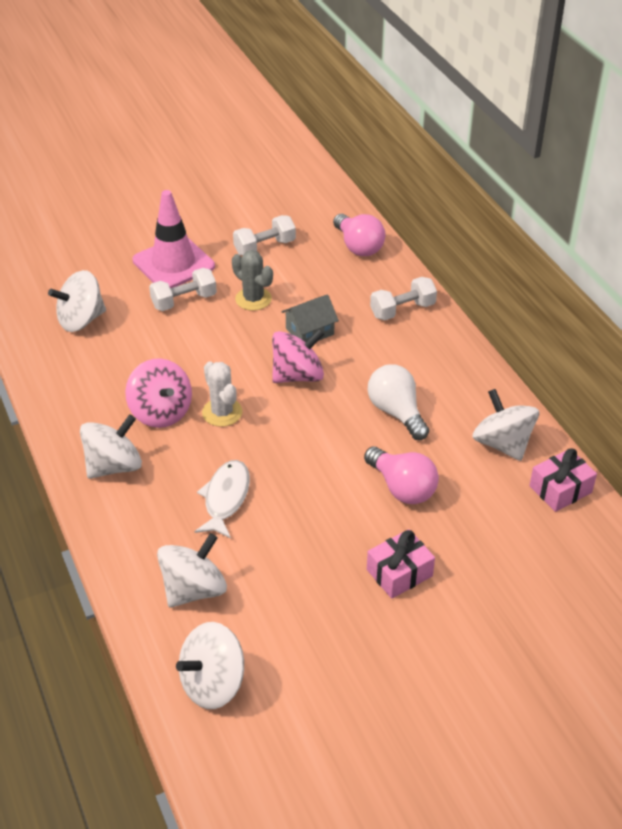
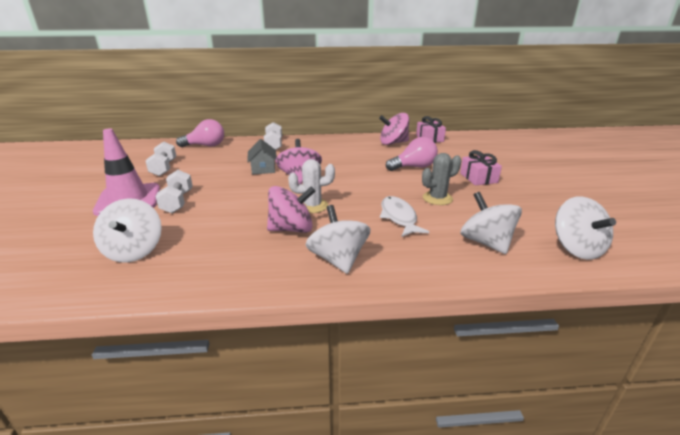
camera: 70 degrees left, 15 degrees down
white fish [194,460,250,539] -> white fish turned 45 degrees clockwise [380,196,429,237]
grey cactus [232,250,273,311] -> grey cactus moved to [422,153,461,205]
white light bulb [367,364,429,440] -> none
white spinning top [472,389,539,461] -> pink spinning top [379,113,409,145]

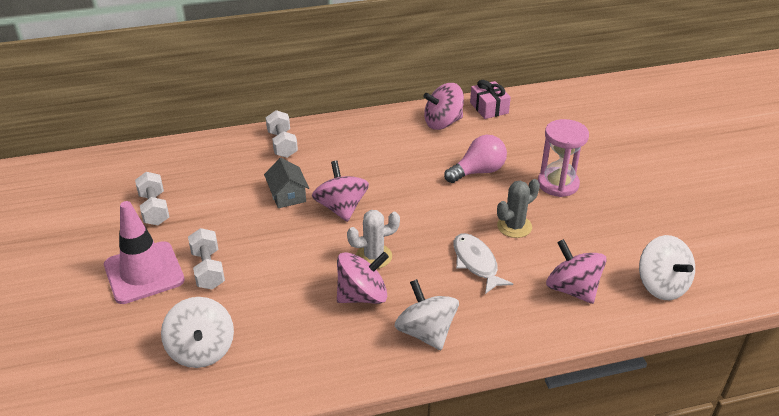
camera: 10 degrees left, 10 degrees up
pink light bulb [176,119,224,147] -> none
pink gift [460,150,502,185] -> pink hourglass [538,119,589,197]
white spinning top [460,192,522,254] -> pink spinning top [546,239,607,304]

